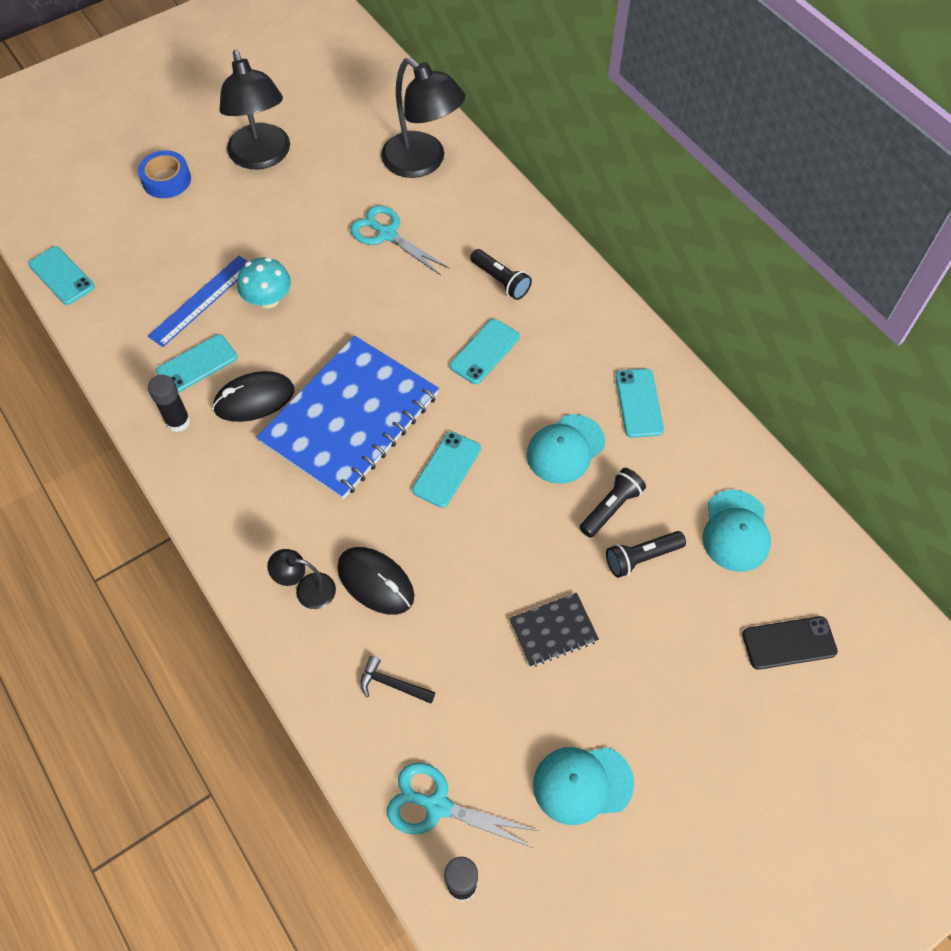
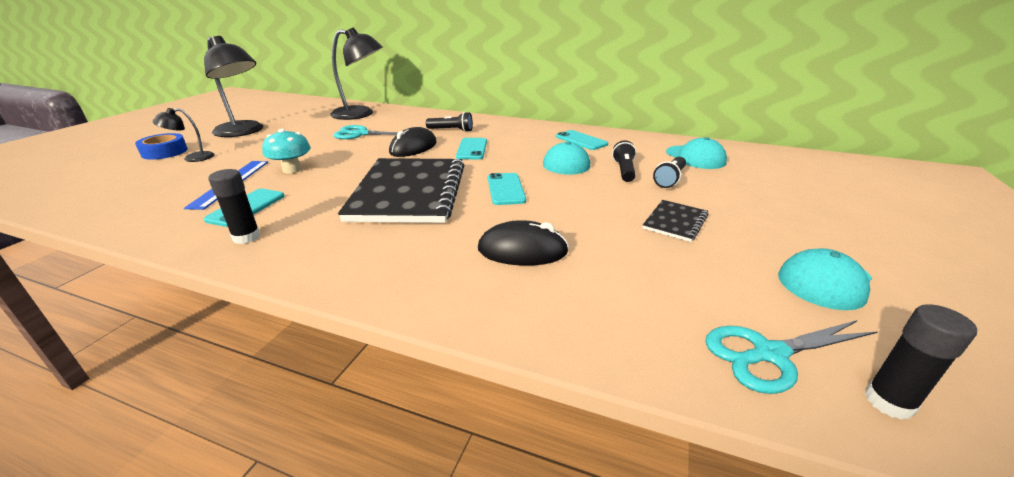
camera: 35 degrees left, 30 degrees down
turquoise phone [28,246,95,305] -> none
black mouse [212,371,294,422] -> black mouse moved to [389,127,437,157]
blue notebook [256,336,439,499] -> black notebook [338,158,465,223]
black lamp [267,549,336,609] -> black lamp moved to [153,108,215,162]
black hammer [360,656,435,704] -> none
black phone [742,616,838,670] -> none

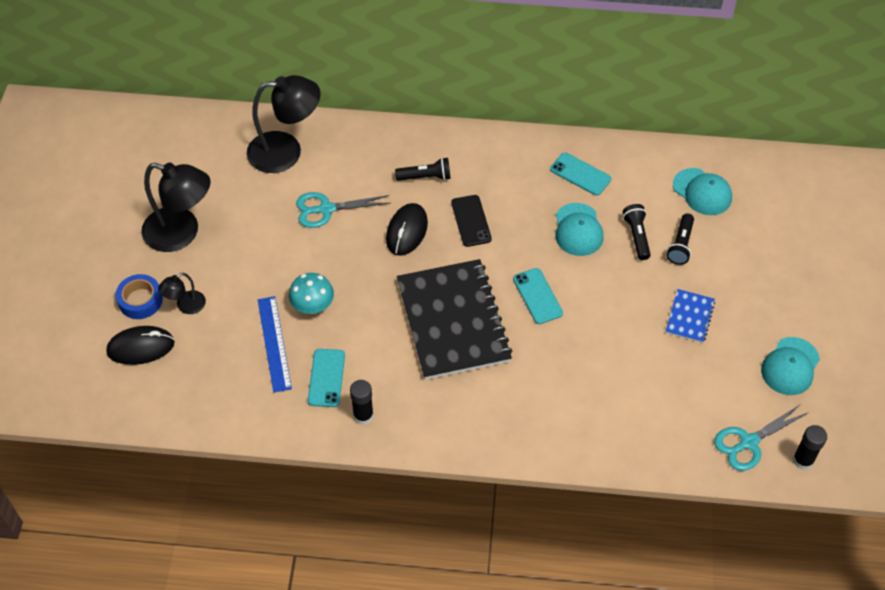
camera: 15 degrees left, 25 degrees up
turquoise phone [456,138,487,159] -> black phone [451,195,492,247]
black mouse [478,220,569,266] -> black mouse moved to [106,326,175,365]
black notebook [643,200,708,242] -> blue notebook [666,289,715,343]

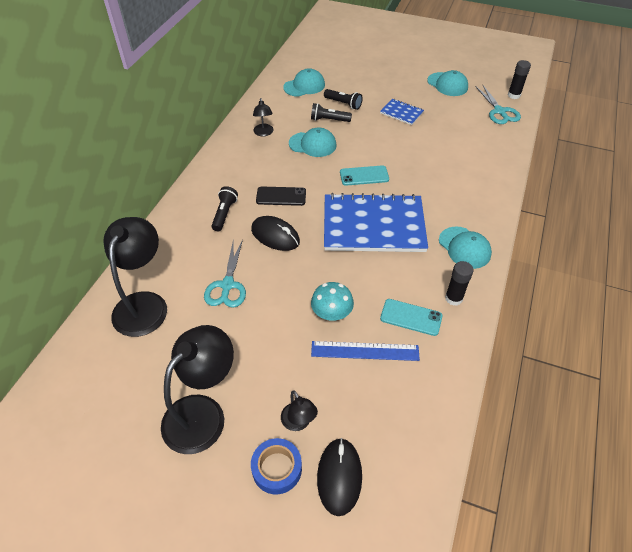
camera: 75 degrees left, 5 degrees down
black notebook [397,259,512,380] -> blue notebook [324,193,428,252]
turquoise phone [550,152,611,196] -> black lamp [253,98,274,136]
none -> turquoise cap [439,226,492,269]

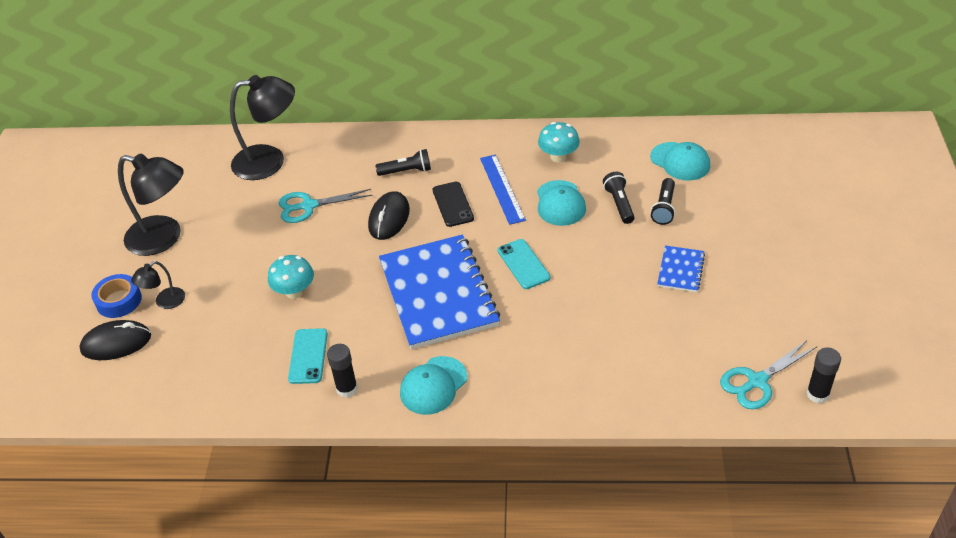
camera: 75 degrees right, 5 degrees down
black lamp [253,98,274,136] -> turquoise mushroom [538,122,580,162]
blue ruler [311,341,420,361] -> blue ruler moved to [480,155,526,225]
turquoise cap [427,70,468,96] -> none

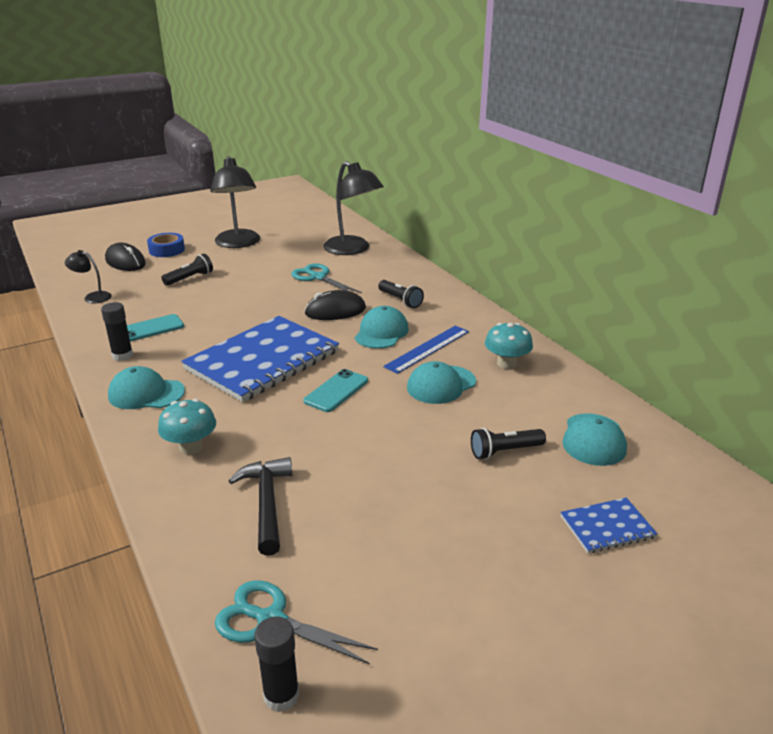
camera: 55 degrees right, 15 degrees down
black lamp [131,261,185,309] -> black lamp moved to [65,250,112,304]
turquoise mushroom [268,255,314,299] -> turquoise mushroom moved to [158,399,216,454]
black phone [433,182,474,227] -> turquoise cap [355,306,409,349]
black flashlight [603,172,635,224] -> black flashlight moved to [162,253,213,286]
blue notebook [657,245,705,292] -> blue notebook moved to [560,498,657,553]
none -> black hammer [229,457,292,556]

